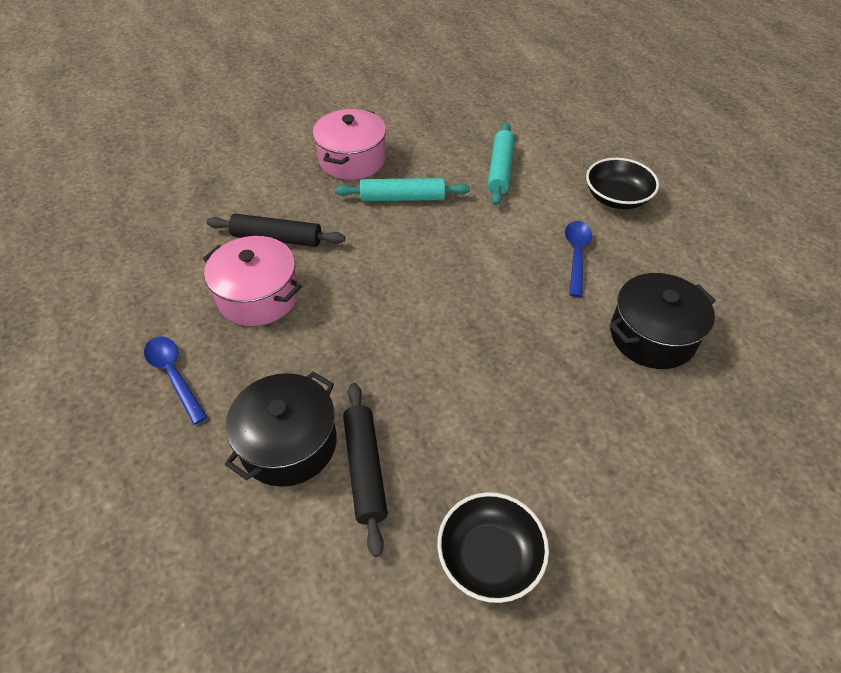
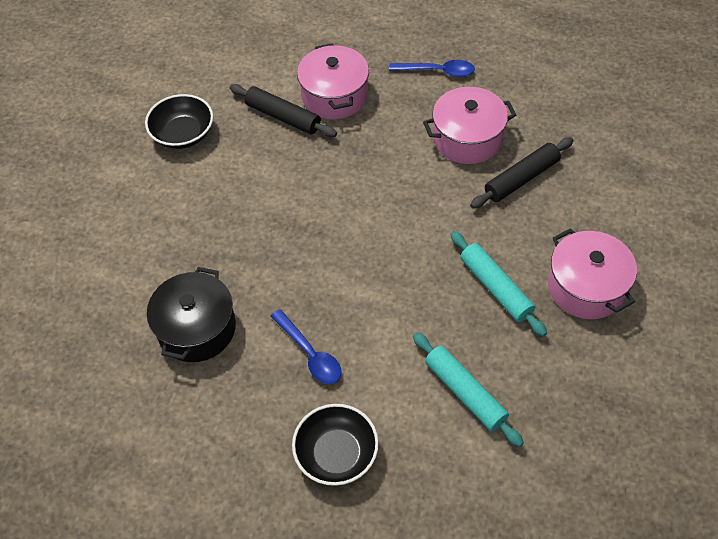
camera: 135 degrees right, 5 degrees up
black pot [225,371,337,487] -> pink pot [297,43,369,119]
turquoise rolling pin [335,178,470,201] -> turquoise rolling pin turned 75 degrees counterclockwise [450,231,547,337]

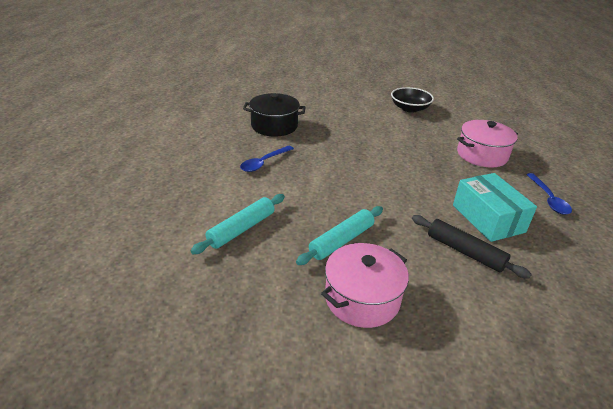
camera: 75 degrees right, 20 degrees down
black rolling pin [230,84,337,137] -> none
black bowl [292,404,379,486] -> none
pink pot [423,87,516,164] -> turquoise box [453,173,537,242]

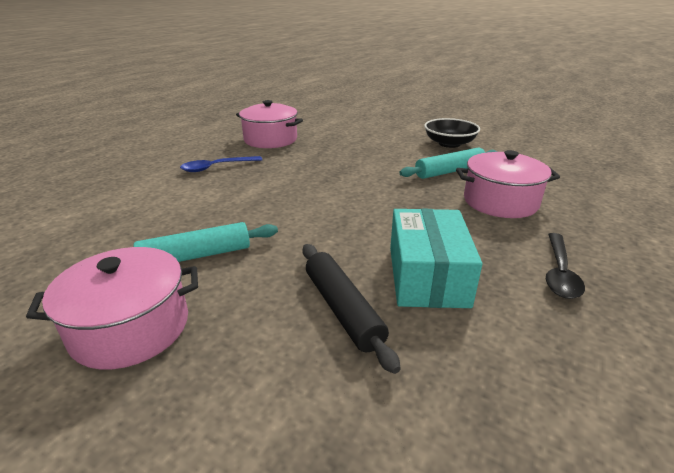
camera: 25 degrees right, 5 degrees down
turquoise rolling pin [191,194,285,254] -> turquoise rolling pin moved to [400,148,498,179]
black pot [243,93,306,137] -> pink pot [236,100,303,148]
blue spoon [526,173,572,215] -> black spoon [546,233,585,299]

